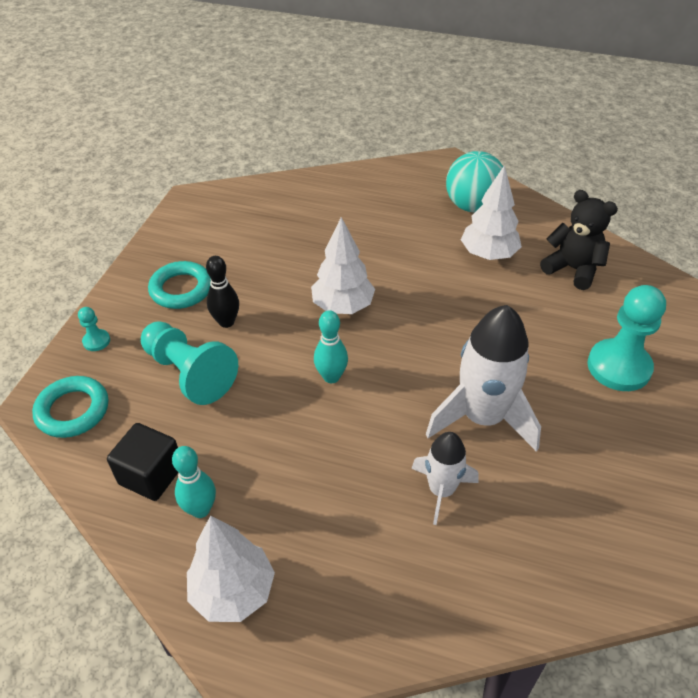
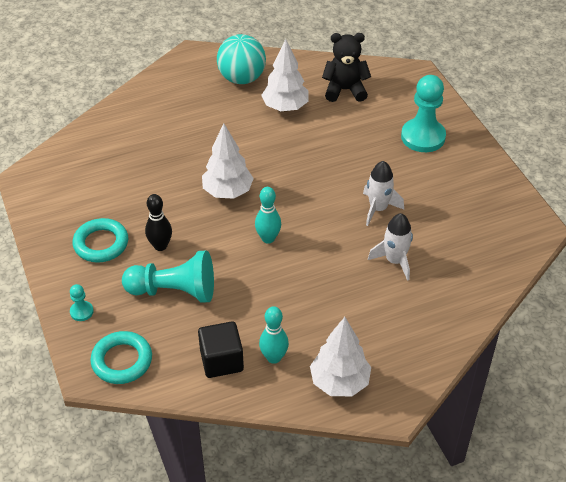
camera: 40 degrees left, 0 degrees up
white rocket [426,305,541,452] -> white rocket [363,161,404,226], size x0.58

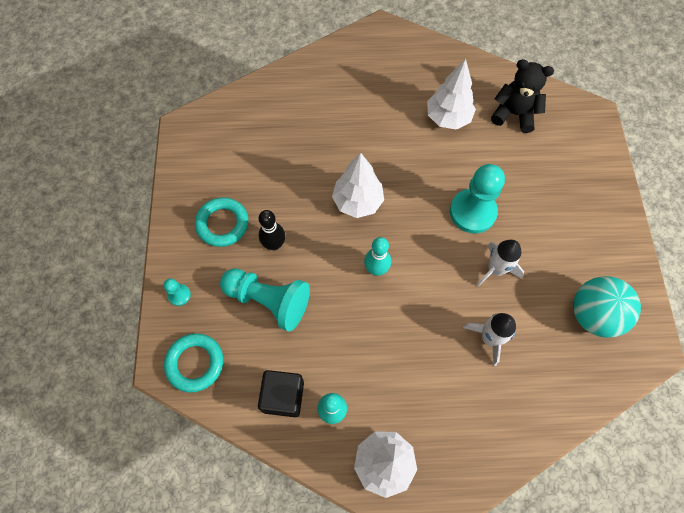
camera: 20 degrees right, 20 degrees up
turquoise ball [217,34,266,84] -> turquoise ball moved to [573,276,641,338]
turquoise pawn [401,75,446,152] -> turquoise pawn moved to [450,164,505,233]

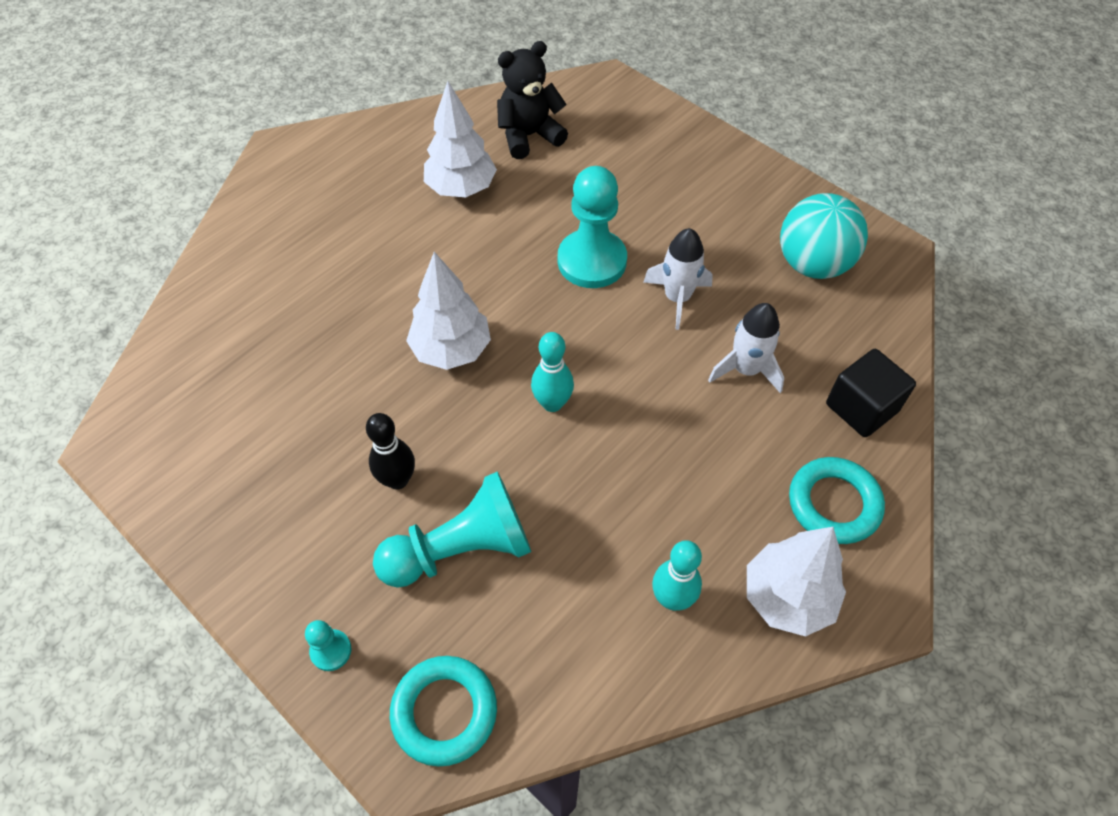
camera: 45 degrees left, 10 degrees down
turquoise ring [195,197,248,247] -> turquoise ring moved to [789,457,885,544]
black cube [258,370,304,417] -> black cube moved to [826,349,916,437]

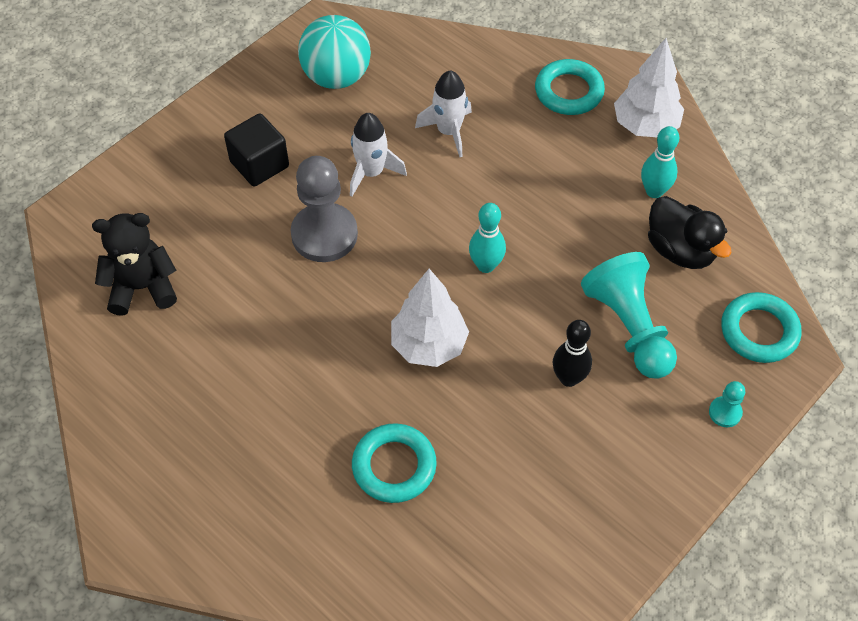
camera: 90 degrees left, 0 degrees up
white tree [424,81,497,197] -> none
black teddy bear [497,41,568,159] -> black teddy bear turned 105 degrees clockwise [92,213,177,316]
turquoise pawn [558,166,627,288] -> grey pawn [291,156,358,262]
black cube [826,349,916,437] -> black cube moved to [224,113,289,187]
none -> turquoise ring [352,423,437,503]
none -> black duck [648,196,732,269]

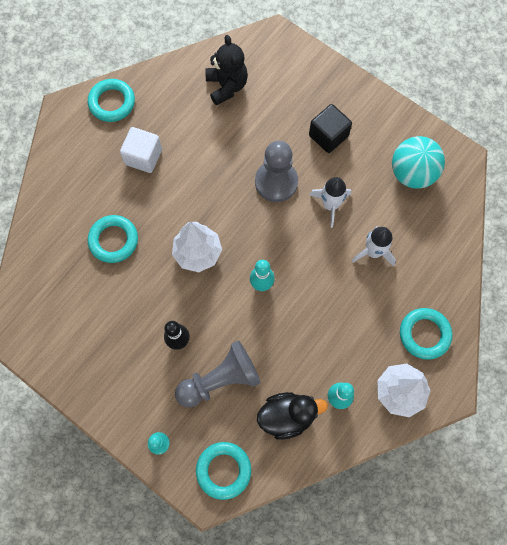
camera: 85 degrees right, 15 degrees up
turquoise pawn [581,252,677,379] -> grey pawn [175,340,261,408]
black duck [648,196,732,269] -> black duck turned 150 degrees counterclockwise [257,392,328,440]
none -> turquoise ring [88,79,135,122]
none -> white cube [120,127,162,173]

